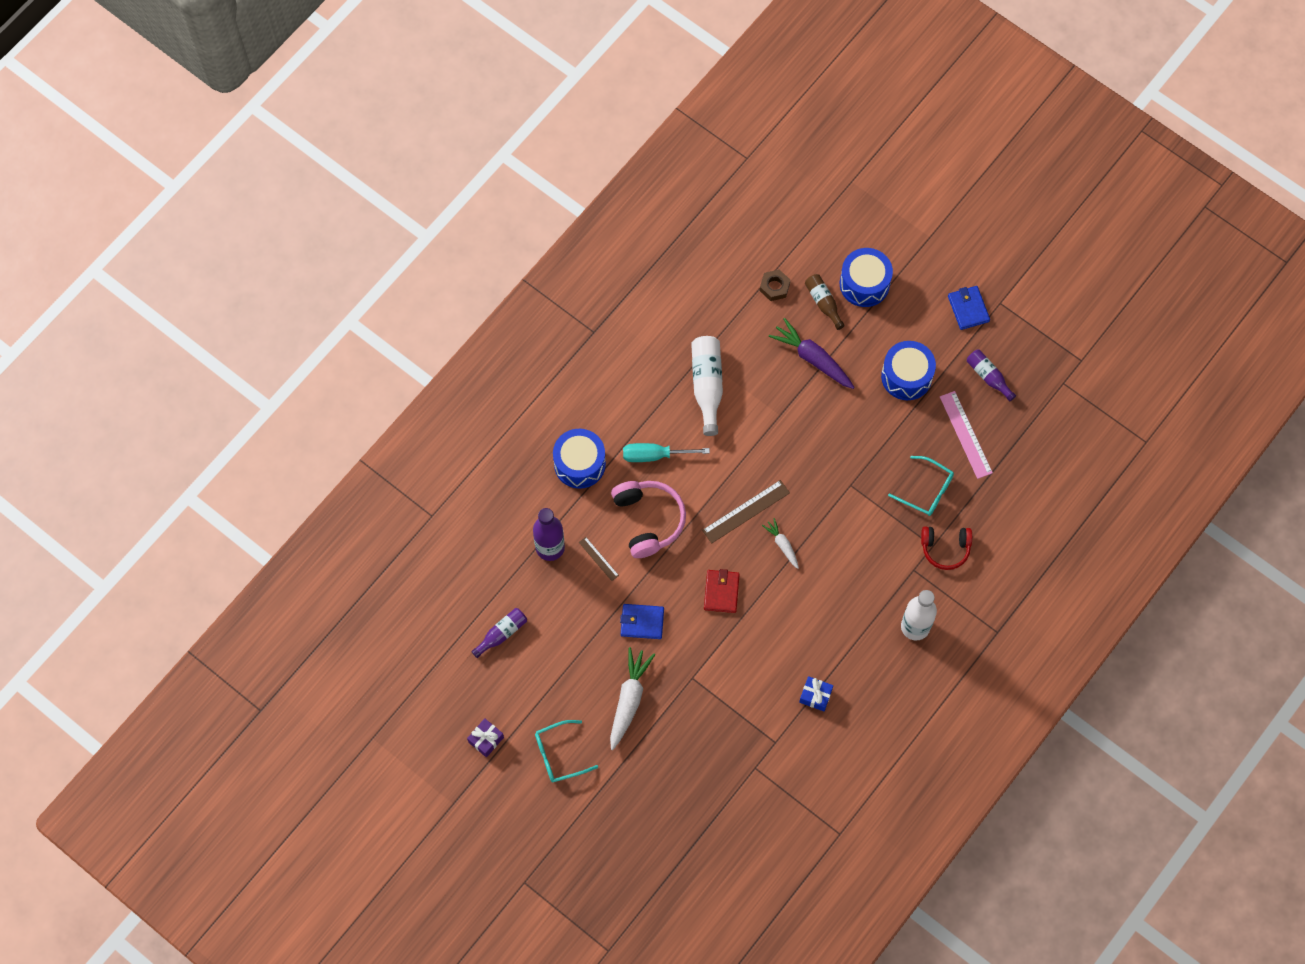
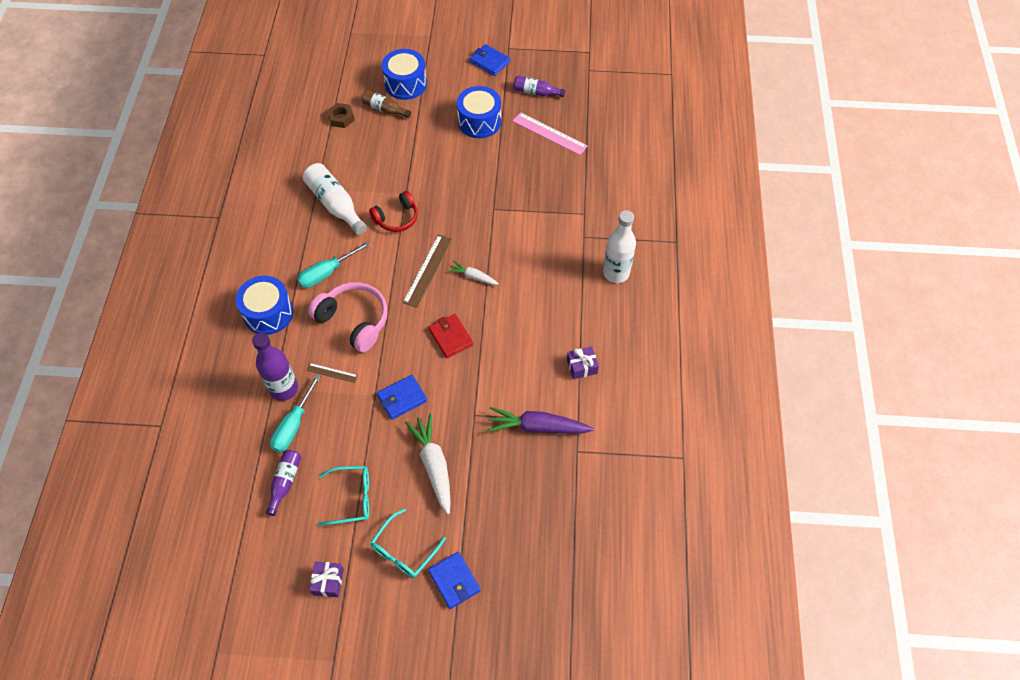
camera: 35 degrees left, 10 degrees down
purple carrot [769,318,855,389] -> purple carrot moved to [487,407,594,434]
blue gift [799,676,833,711] -> purple gift [567,346,599,379]
turquoise glasses [888,456,954,516] -> turquoise glasses moved to [318,466,369,526]
red headphones [921,526,972,570] -> red headphones moved to [369,191,418,232]
none -> turquoise screwdriver [270,374,321,452]
none -> blue wallet [428,552,481,609]

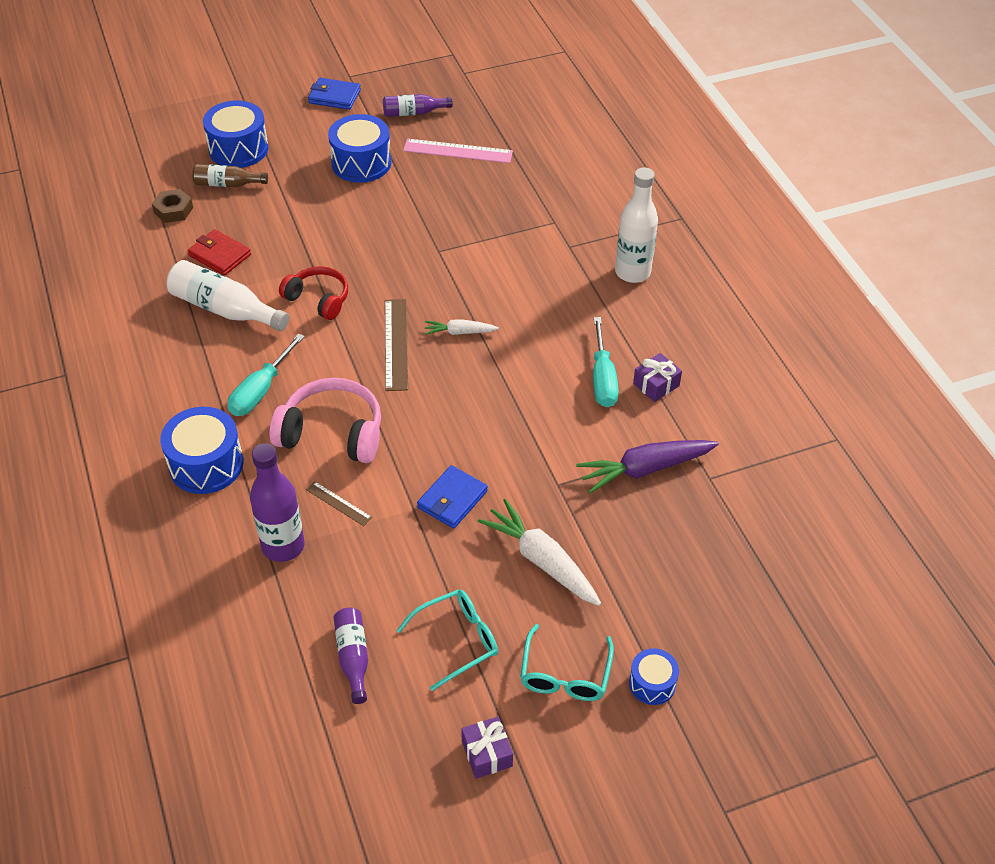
camera: 25 degrees left, 10 degrees down
turquoise screwdriver [270,374,321,452] -> turquoise screwdriver moved to [593,317,619,407]
brown ruler [306,363,358,383] -> brown ruler turned 45 degrees clockwise [306,481,372,526]
red headphones [369,191,418,232] -> red headphones turned 90 degrees counterclockwise [279,266,348,320]
red wallet [428,314,473,358] -> red wallet moved to [188,229,251,276]
blue wallet [428,552,481,609] -> blue drum [629,648,679,705]

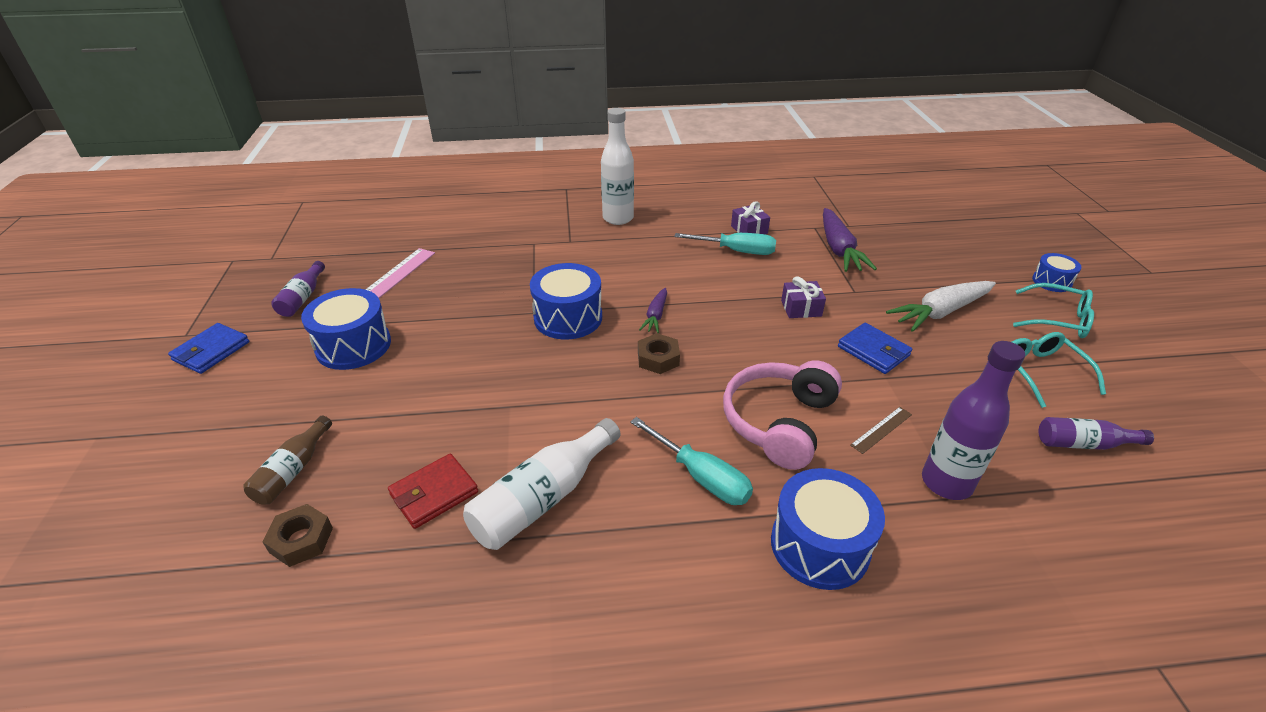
camera: 75 degrees left, 10 degrees down
blue drum [203,100,269,168] -> blue drum moved to [530,263,602,339]
red headphones [279,266,348,320] -> none
brown ruler [385,299,408,391] -> brown nut [638,333,680,374]
white carrot [425,319,499,335] -> purple carrot [639,288,667,333]
purple gift [461,717,513,779] -> purple gift moved to [781,276,826,318]

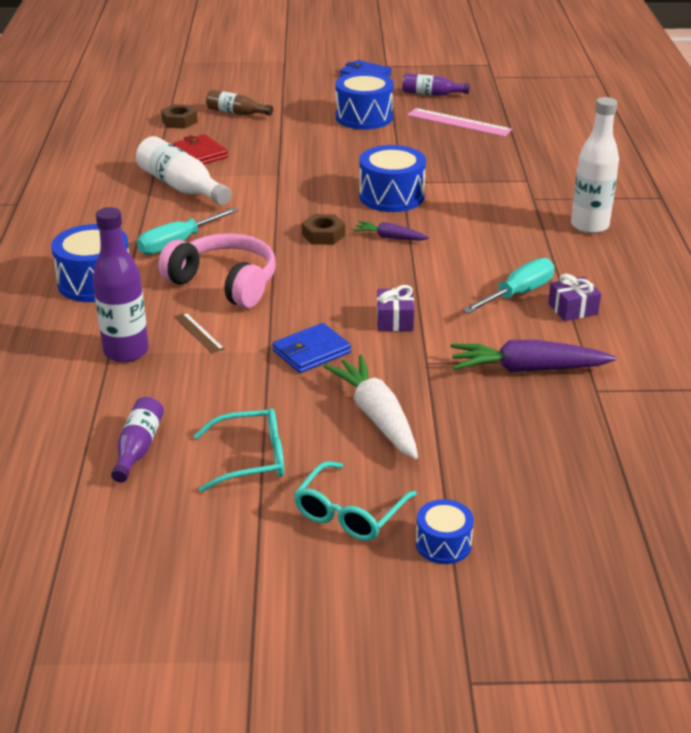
camera: 95 degrees right, 5 degrees down
turquoise screwdriver [674,233,776,255] -> turquoise screwdriver turned 150 degrees counterclockwise [462,258,554,314]

